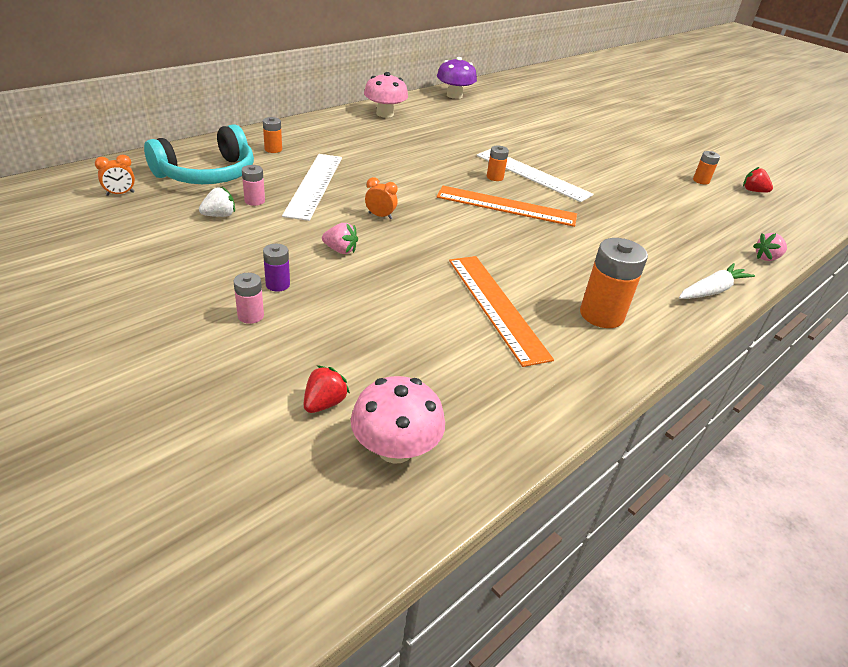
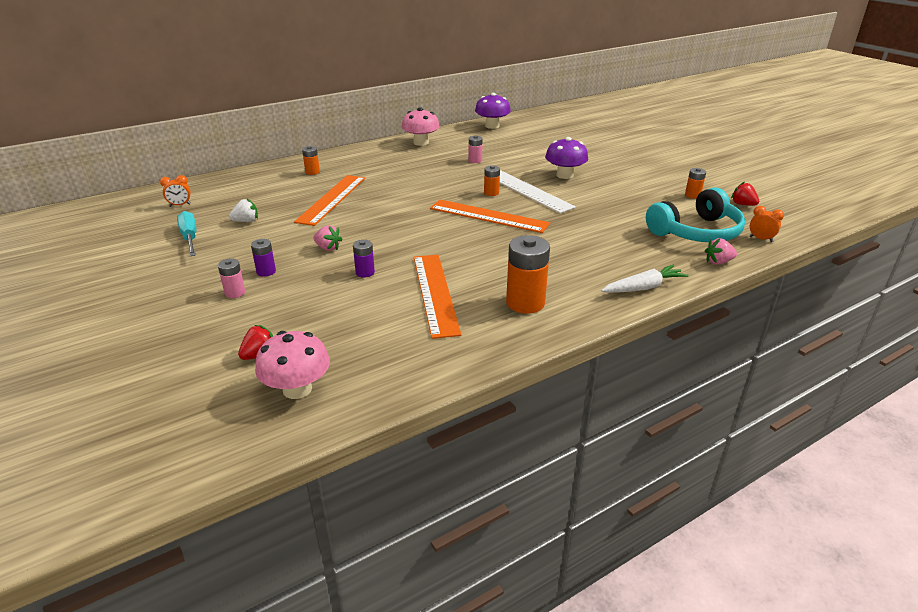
camera: 15 degrees right, 5 degrees down
turquoise headphones [144,124,254,184] -> turquoise headphones moved to [646,188,745,242]
pink battery [242,165,265,206] -> pink battery moved to [468,135,483,163]
white ruler [282,154,342,221] -> orange ruler [294,175,365,226]
orange clock [365,177,398,219] -> orange clock moved to [749,206,784,242]
none -> turquoise screwdriver [177,211,196,256]
none -> purple battery [353,240,375,278]
none -> purple mushroom [545,137,588,179]

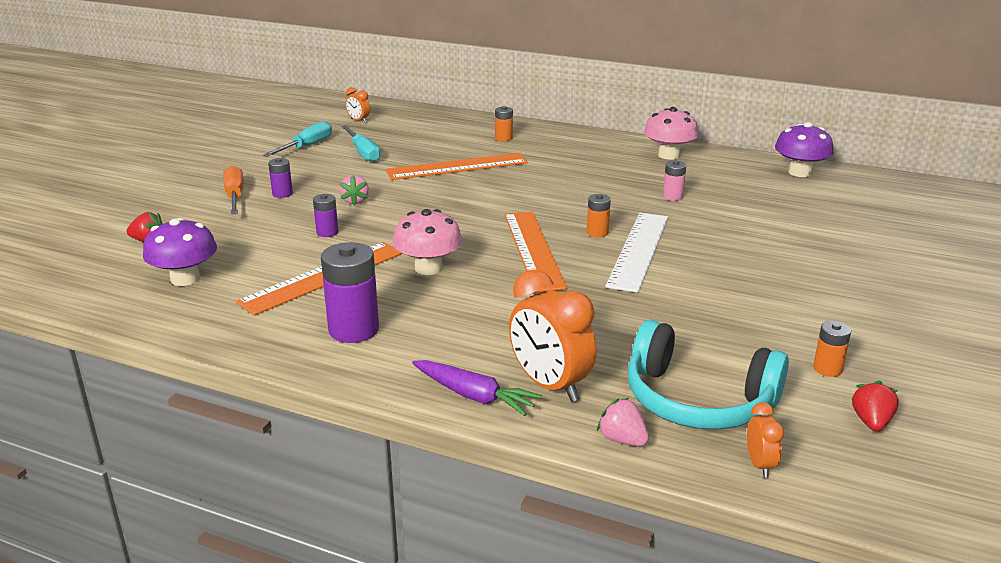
camera: 55 degrees right, 5 degrees down
pink battery [218,258,245,298] -> orange screwdriver [223,166,244,214]
white strawberry [229,199,258,222] -> turquoise screwdriver [341,125,381,162]
pink mushroom [255,331,330,399] -> pink mushroom moved to [393,209,463,275]
orange battery [506,235,550,314] -> purple battery [321,242,379,343]
purple mushroom [545,137,588,179] -> purple mushroom moved to [143,218,217,286]
white carrot [601,265,689,293] -> purple carrot [412,360,542,416]
none -> orange clock [509,269,596,402]

